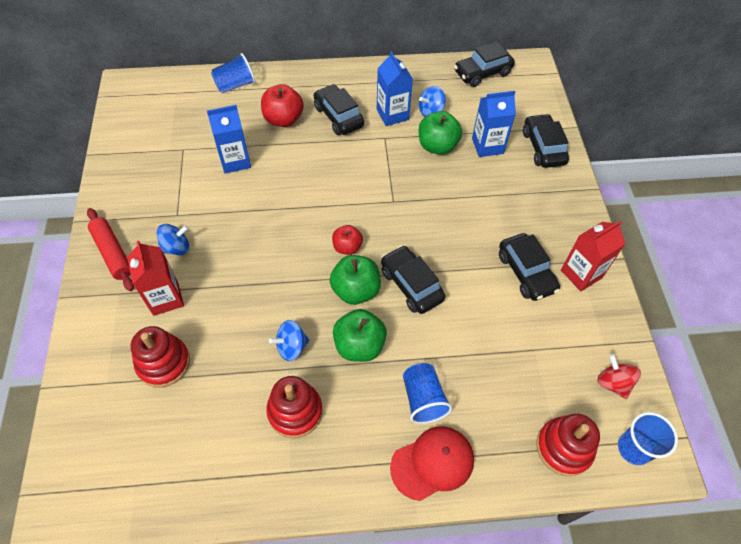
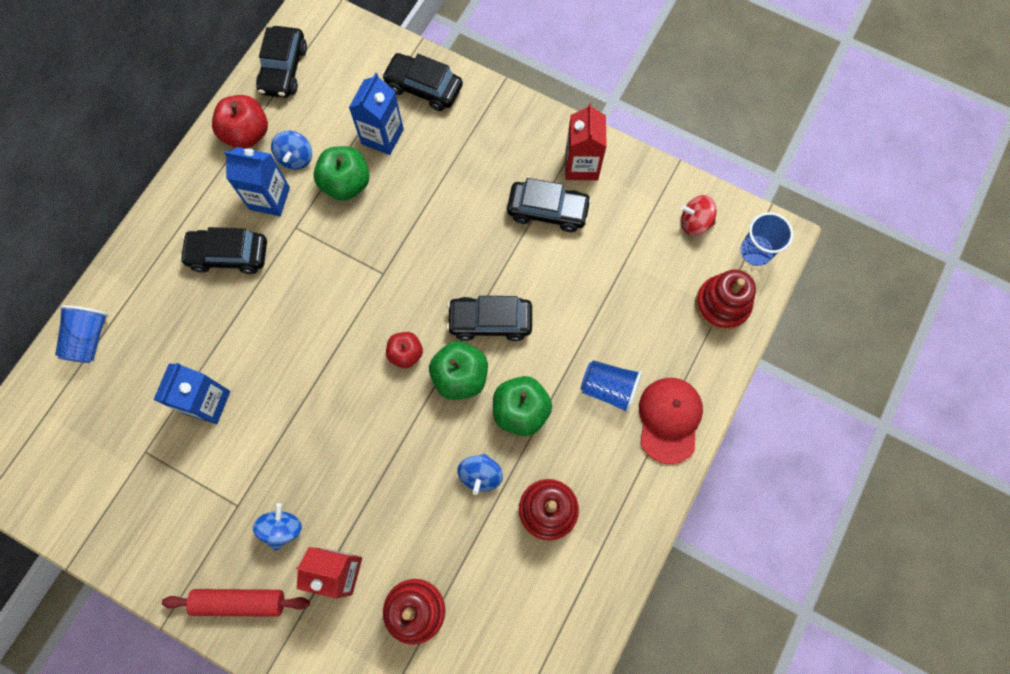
camera: 55 degrees left, 15 degrees up
red apple [261,84,304,127] -> red apple moved to [212,95,268,149]

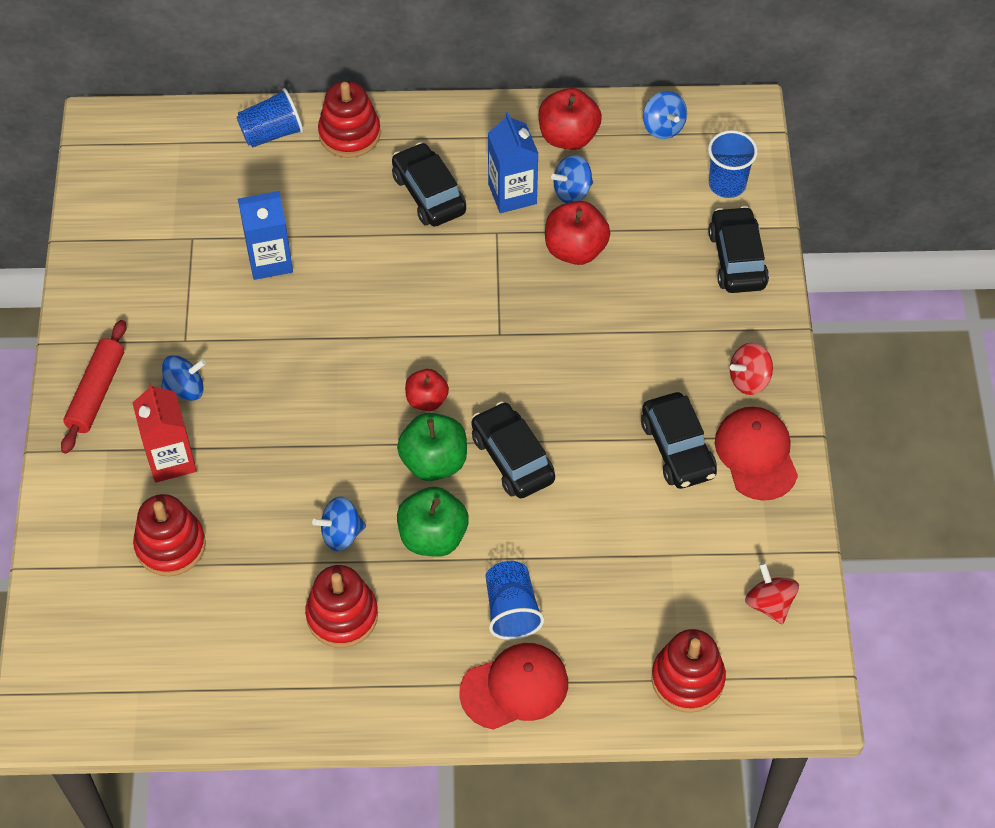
camera: 60 degrees right, 15 degrees down
red rolling pin [162,589,310,617] -> red rolling pin turned 45 degrees clockwise [61,320,126,454]
black car [256,26,307,98] -> blue spinning top [643,91,687,139]
green apple [313,146,370,201] -> red apple [545,201,610,265]
blue carton [349,73,404,155] -> none
red carton [565,103,607,180] -> red cap [715,407,798,501]
blue cup [740,212,794,266] -> blue cup moved to [708,130,758,198]
none -> red stacking toy [318,81,381,158]
none -> red spinning top [730,343,773,395]

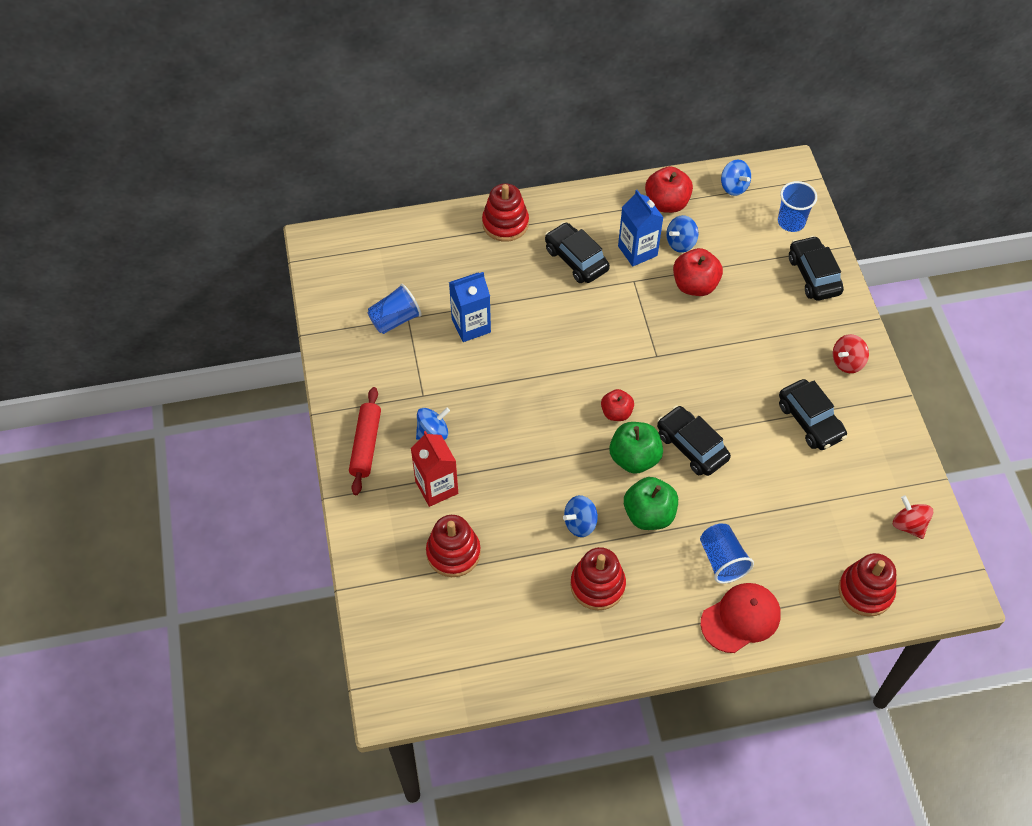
camera: 10 degrees left, 0 degrees up
blue cup [237,88,304,148] -> blue cup moved to [368,284,422,334]
red cap [715,407,798,501] -> none

